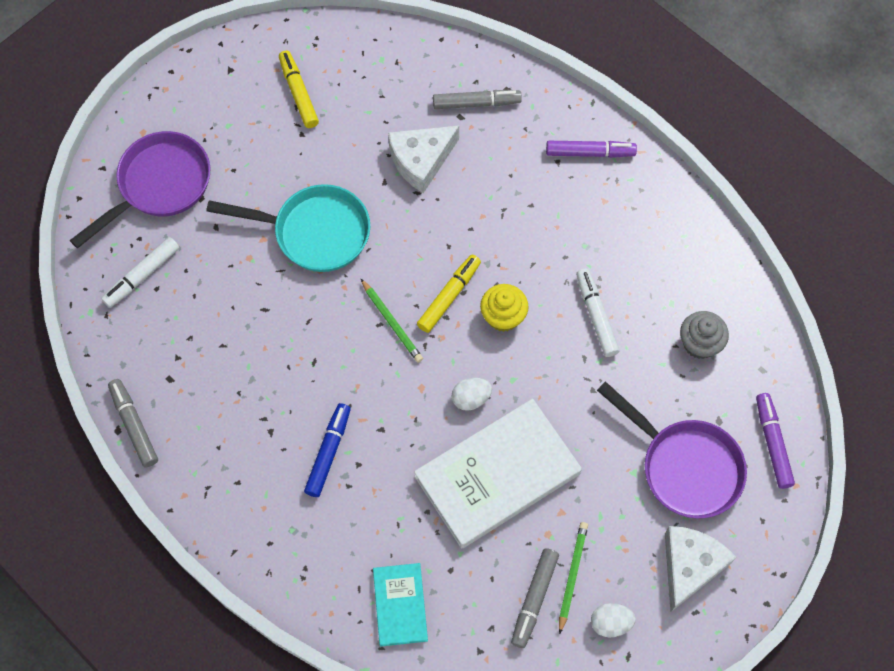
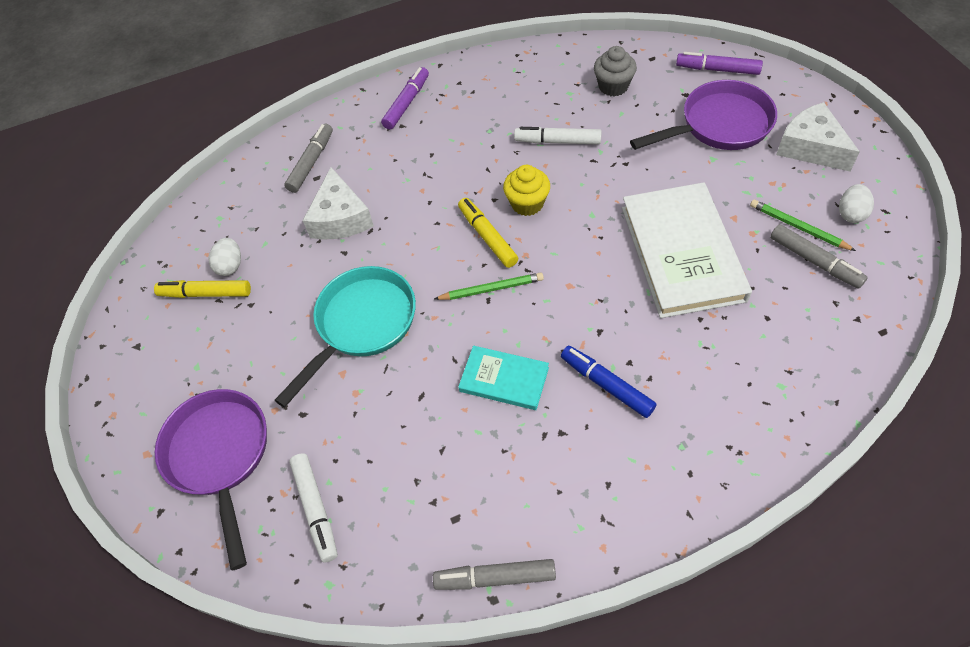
camera: 60 degrees left, 10 degrees down
turquoise book [373,563,428,647] -> turquoise book moved to [458,346,549,410]
white egg [451,378,492,411] -> white egg moved to [209,238,241,276]

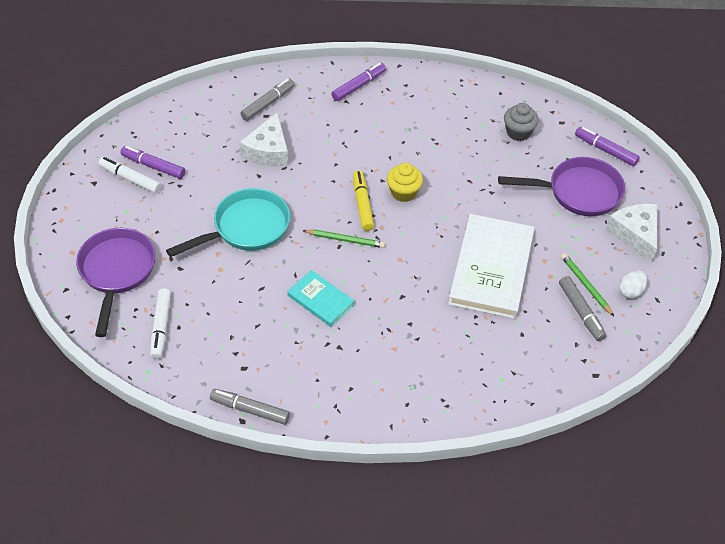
camera: 15 degrees right, 5 degrees down
yellow marker [154,280,251,298] -> purple marker [120,146,185,179]
white egg [209,238,241,276] -> none
white marker [514,127,602,145] -> white marker moved to [99,157,161,194]
blue marker [561,346,657,418] -> none

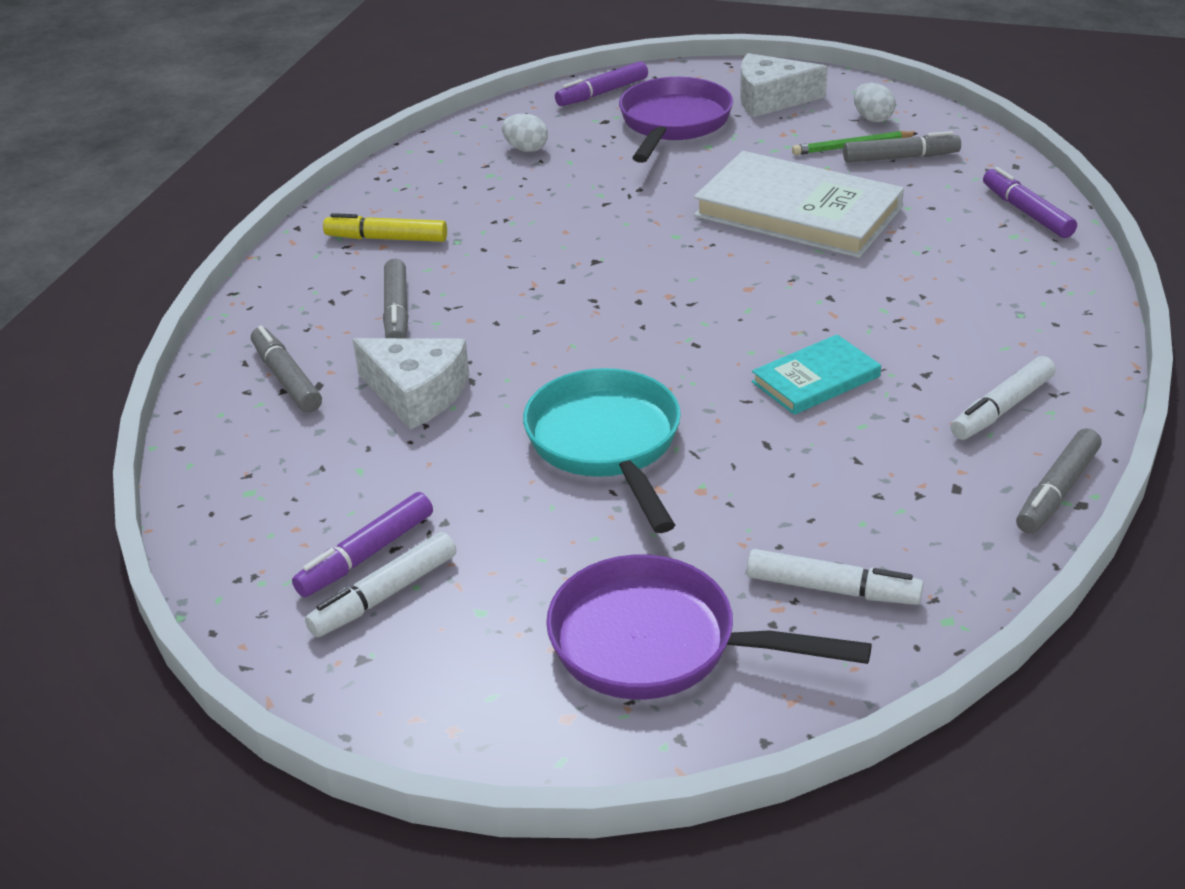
camera: 70 degrees left, 15 degrees down
green pencil [302,230,385,248] -> none
purple marker [331,63,386,101] -> purple marker moved to [983,167,1077,238]
yellow marker [353,170,374,231] -> yellow marker moved to [323,213,447,242]
yellow cupcake [387,163,423,202] -> none
grey cupcake [504,103,539,141] -> white egg [502,114,548,152]
none -> grey marker [383,259,409,338]
none -> white marker [951,356,1056,440]

